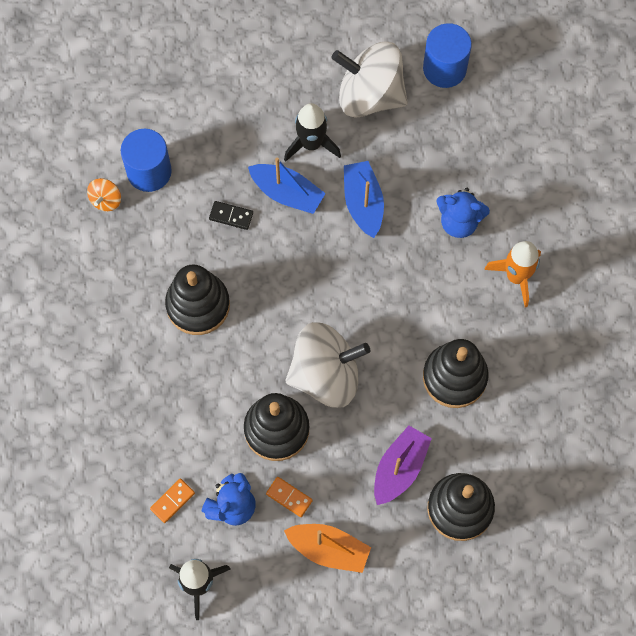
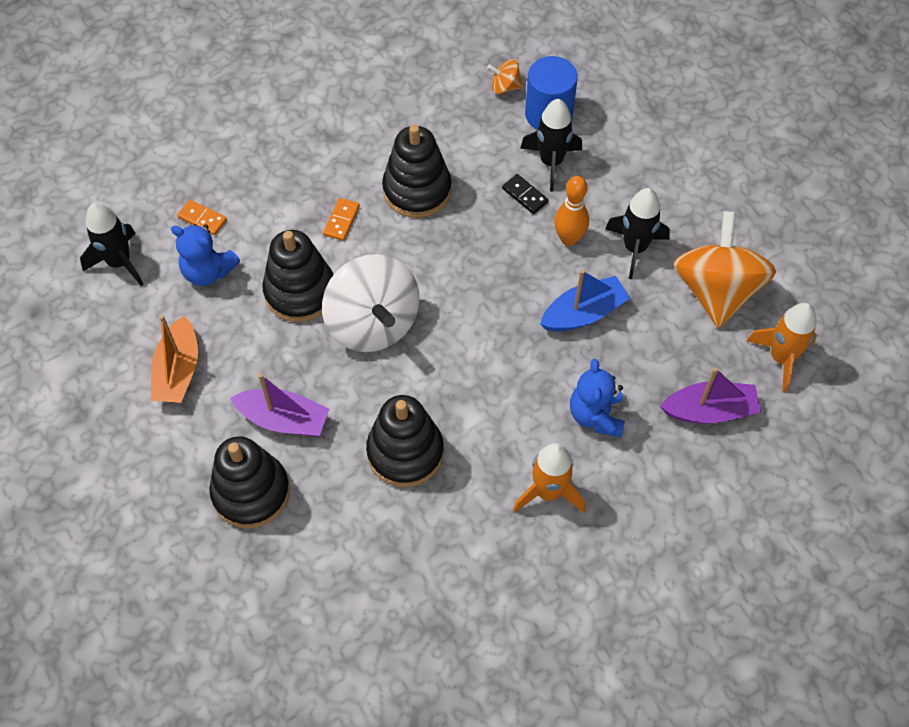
camera: 75 degrees right, 10 degrees down
black domino [209,201,253,230] -> black domino turned 45 degrees counterclockwise [502,174,549,214]
blue boat [248,157,326,214] -> orange bowling pin [554,176,589,246]
orange domino [266,477,313,517] -> orange domino moved to [323,198,360,241]
white spinning top [332,42,408,118] -> orange spinning top [673,211,776,328]
blue cylinder [423,23,472,88] -> orange rocket [747,303,817,393]
none -> black rocket [520,99,582,192]
none -> purple boat [660,368,761,424]

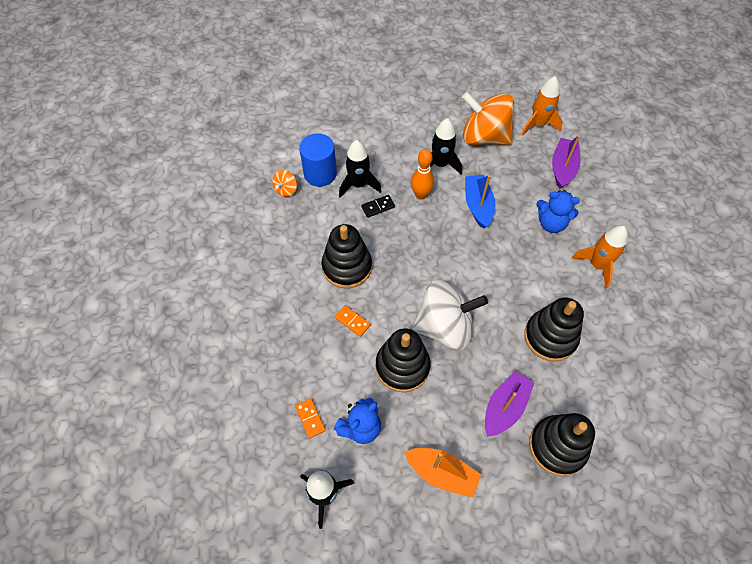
camera: 70 degrees left, 0 degrees up
orange domino [177,199,227,235] -> orange domino turned 75 degrees counterclockwise [295,398,326,439]

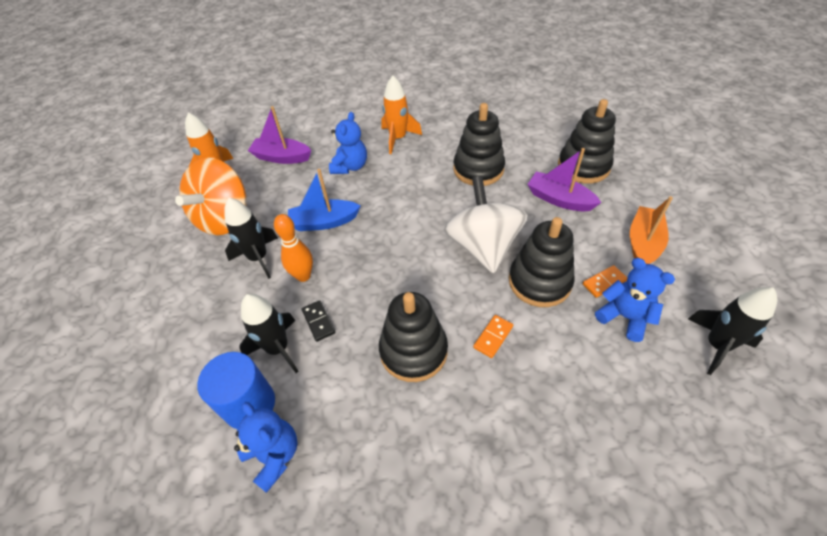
camera: 90 degrees left, 10 degrees down
orange spinning top [272,170,297,197] -> blue teddy bear [234,402,298,493]
orange domino [295,398,326,439] -> orange domino moved to [583,265,627,298]

